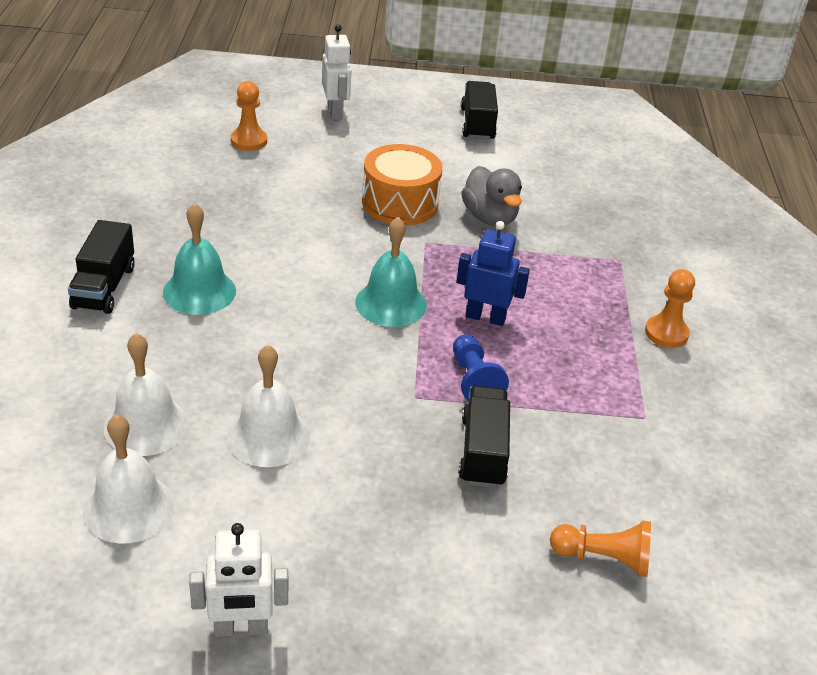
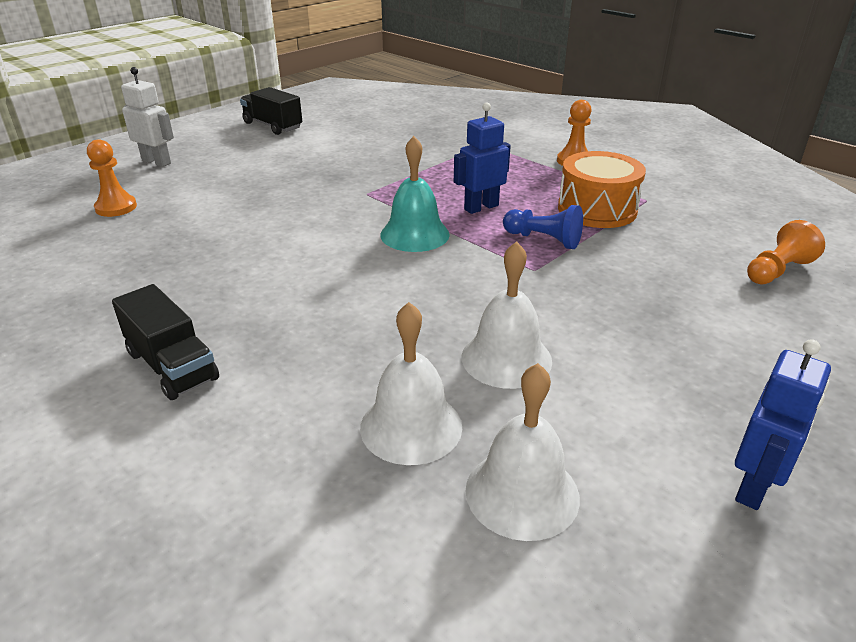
camera: 45 degrees left, 5 degrees down
turquoise bell [163,203,236,315] -> none
white robot [189,523,288,637] -> blue robot [735,339,831,510]
orange drum [362,144,442,225] -> orange drum moved to [558,151,646,228]
black truck [459,386,510,488] -> none
grey duck [461,166,522,226] -> none

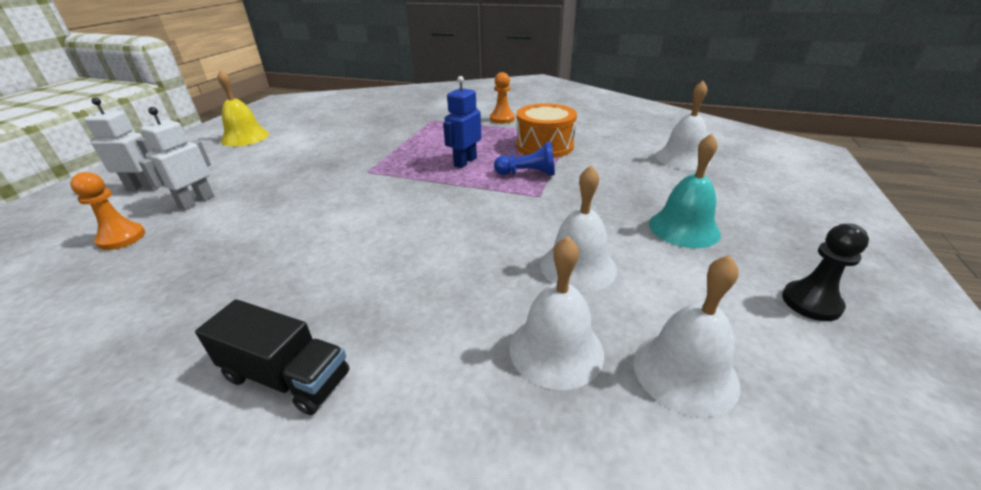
camera: 25 degrees left, 0 degrees up
black truck [240,87,302,135] -> yellow bell [217,69,269,146]
turquoise bell [380,136,450,252] -> turquoise bell moved to [649,133,721,248]
blue robot [735,339,831,510] -> black pawn [782,224,869,321]
orange pawn [747,220,825,284] -> white bell [656,81,711,170]
none -> white robot [139,107,214,210]

